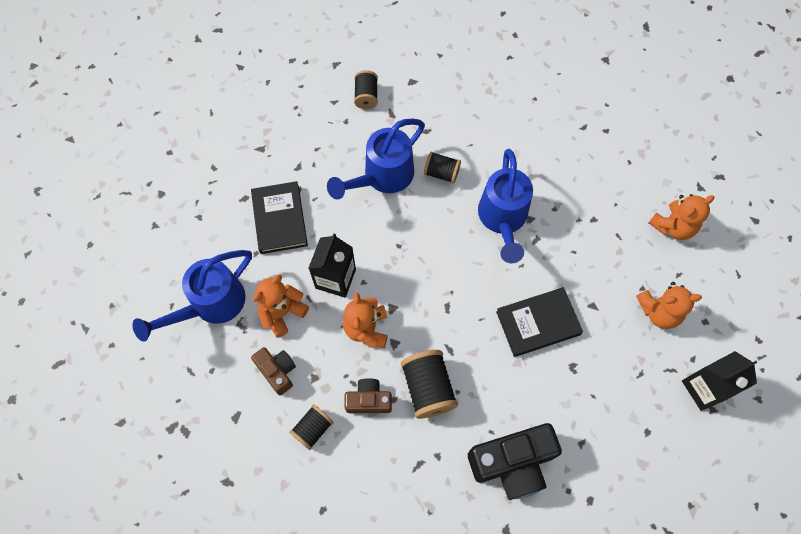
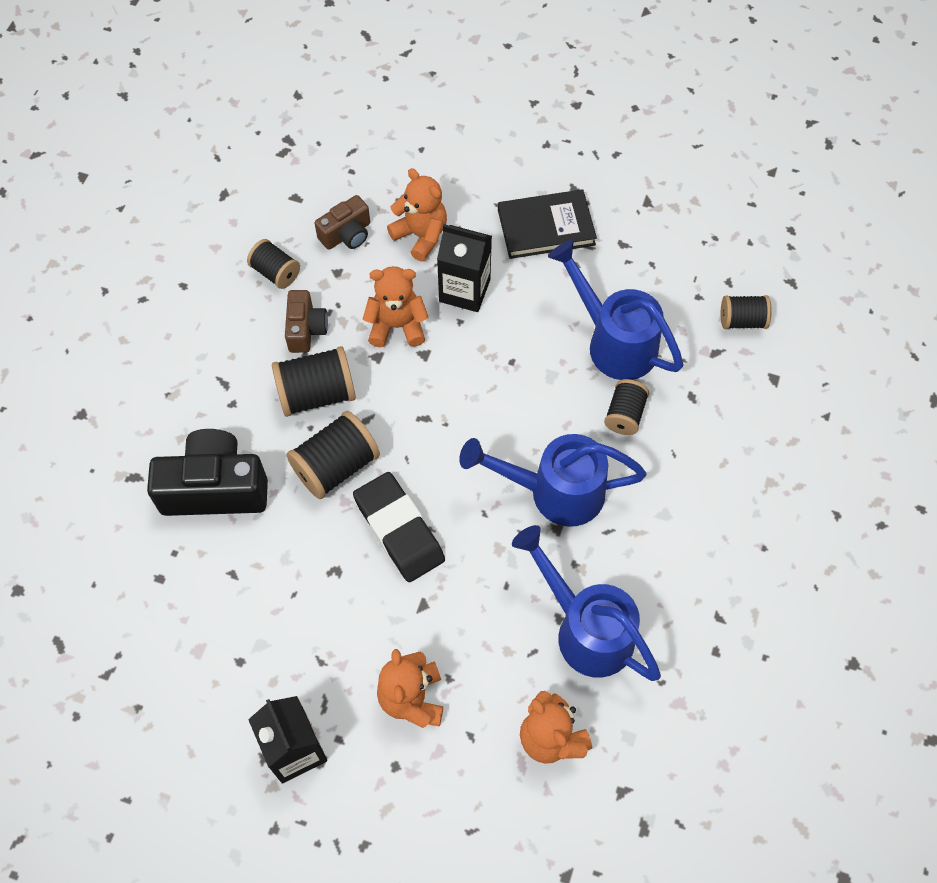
camera: 90 degrees right, 5 degrees down
blue watering can [133,250,252,342] -> blue watering can moved to [512,525,661,681]
black camera [468,423,562,500] -> black camera turned 105 degrees clockwise [147,429,268,516]
black book [496,287,583,357] -> black eraser [353,472,445,582]
none -> black spool [287,411,380,499]

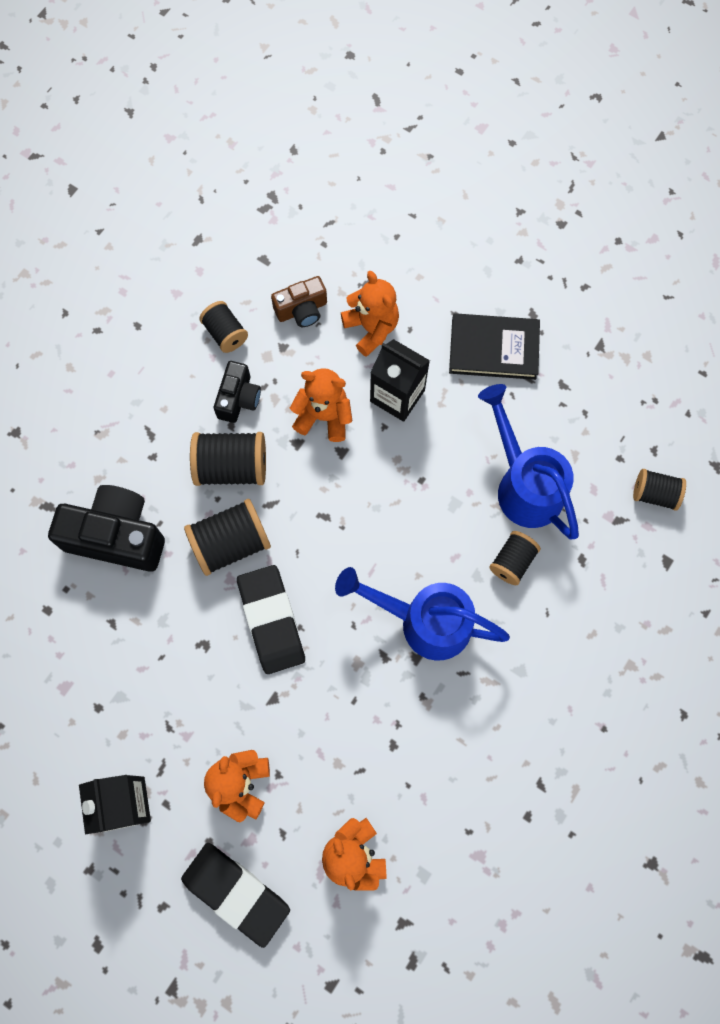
camera: 15 degrees right, 10 degrees up
brown camera [285,290,328,353] -> black camera [214,361,261,423]
blue watering can [512,525,661,681] -> none
none -> black eraser [181,843,290,948]

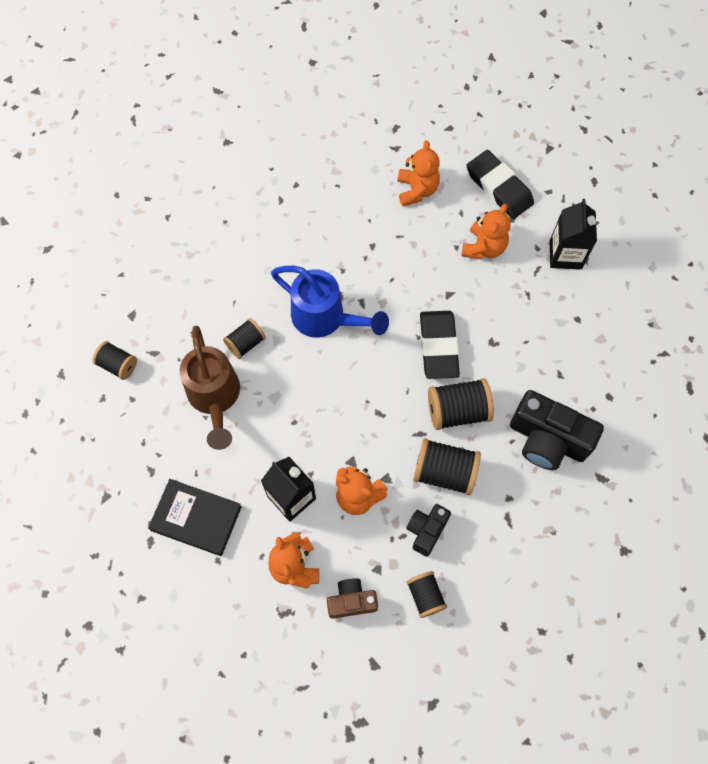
camera: 165 degrees left, 5 degrees down
blue watering can [478,384,579,539] -> brown watering can [180,326,240,450]

